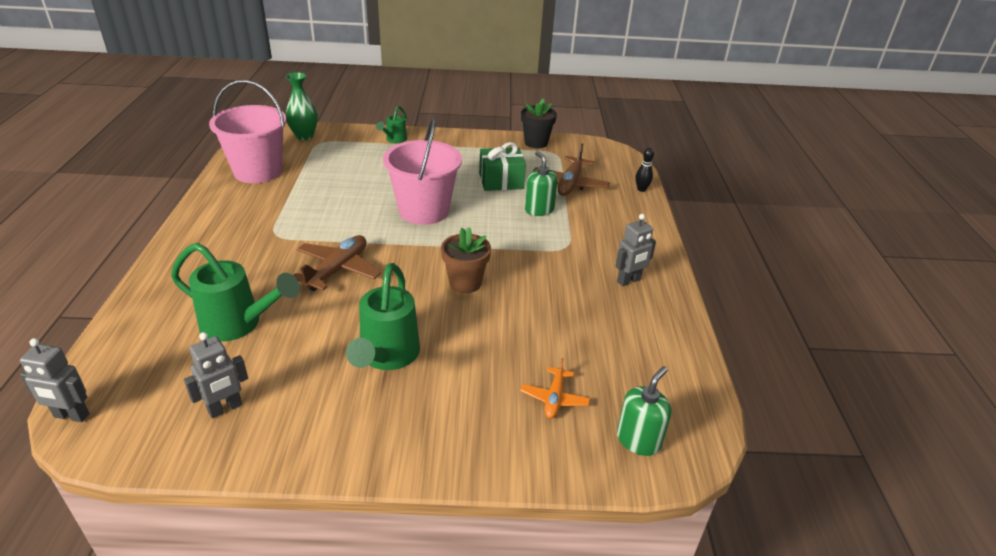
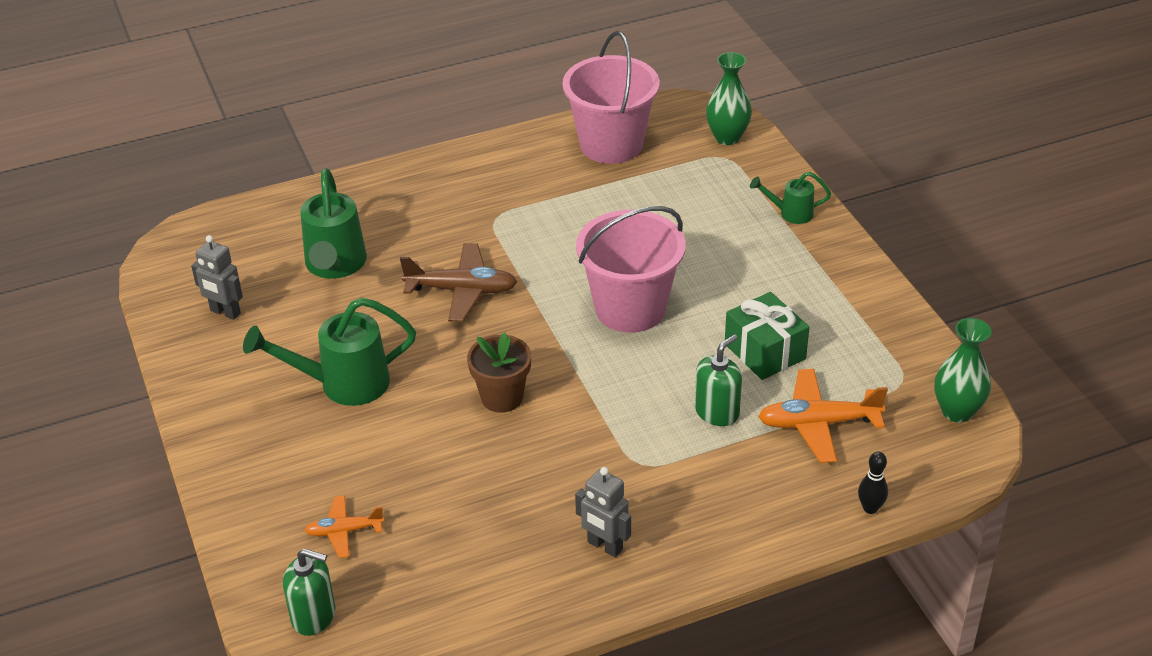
camera: 70 degrees right, 5 degrees up
grey robot [20,338,90,422] -> none
black flower pot [521,98,557,148] -> none
brown plane [532,143,610,196] -> orange plane [758,369,888,463]
none -> green vase [934,318,992,422]

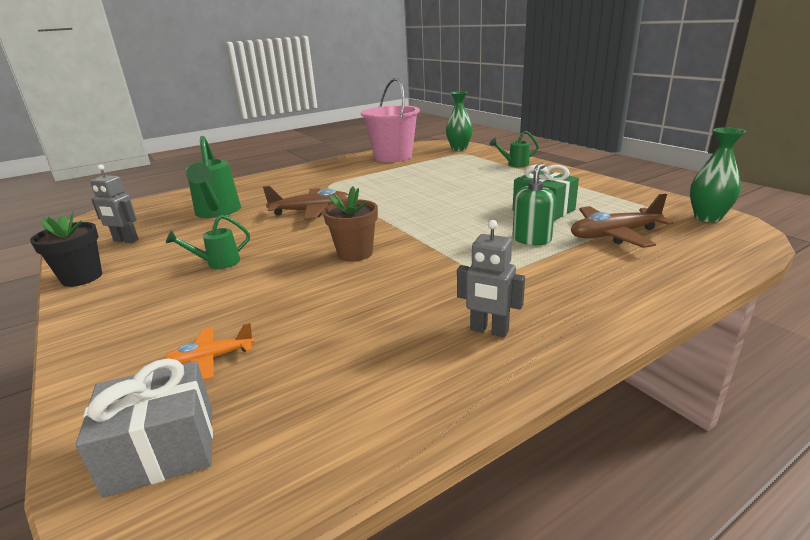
camera: 10 degrees left, 15 degrees down
green watering can [243,297,416,406] -> green watering can [166,215,250,269], size x0.54
green soap dispenser [283,548,335,636] -> grey gift [75,358,213,498]
pink bucket [576,206,686,333] -> none
orange plane [758,369,888,463] -> brown plane [571,193,673,248]
black bowling pin [858,452,888,514] -> none
none -> black flower pot [30,211,102,287]

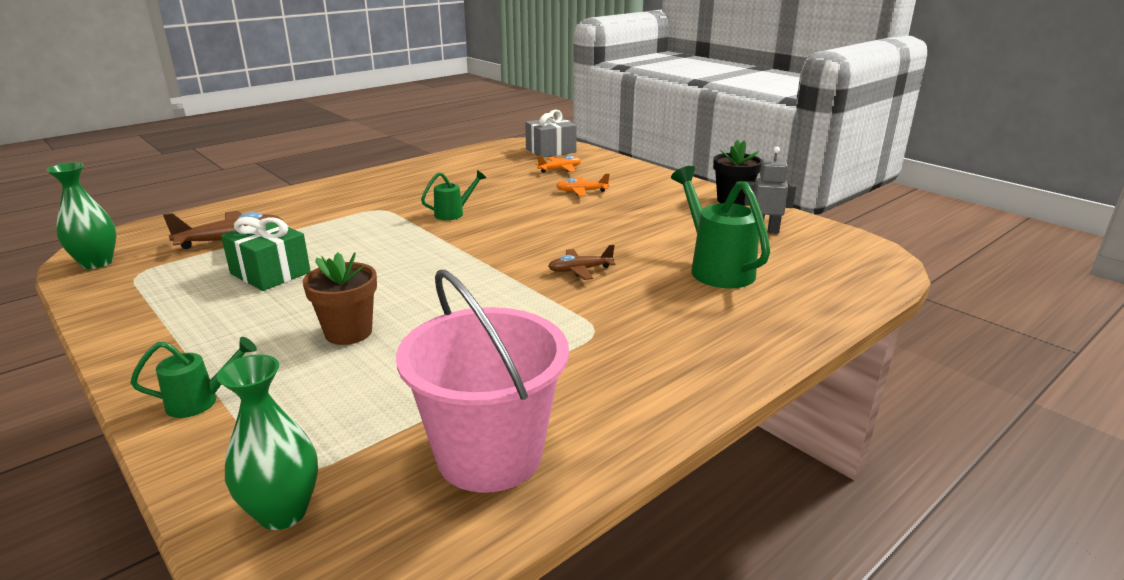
camera: 170 degrees right, 0 degrees up
green watering can [166,215,250,269] -> green watering can moved to [421,170,486,220]
brown plane [263,186,349,220] -> brown plane [548,245,616,280], size x0.59
brown flower pot [323,186,378,262] -> brown flower pot moved to [302,252,377,345]
grey robot [457,220,525,338] -> none
green soap dispenser [513,163,556,245] -> none
none -> orange plane [556,173,610,196]

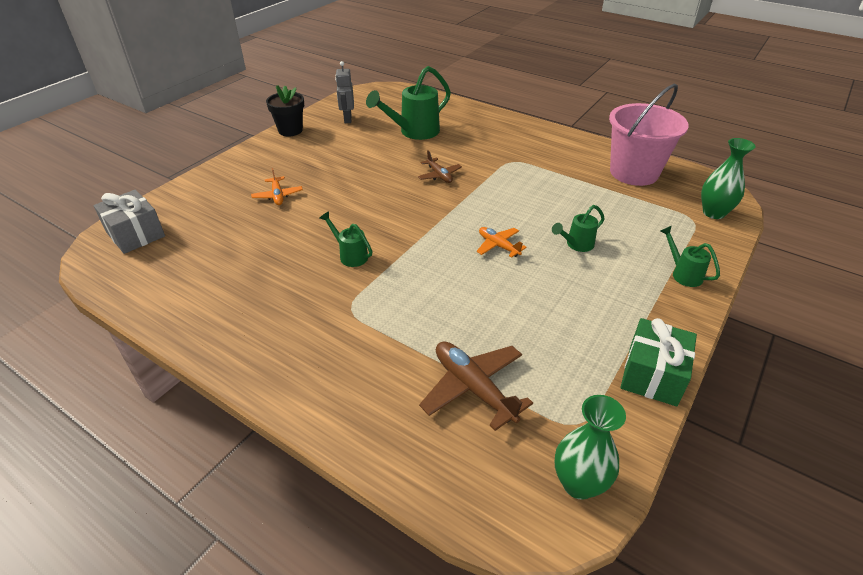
camera: 105 degrees left, 15 degrees up
green gift [221,217,311,291] -> green gift moved to [621,318,697,406]
brown flower pot [302,252,377,345] -> green watering can [552,205,605,252]
orange plane [535,156,581,173] -> orange plane moved to [477,227,527,258]

